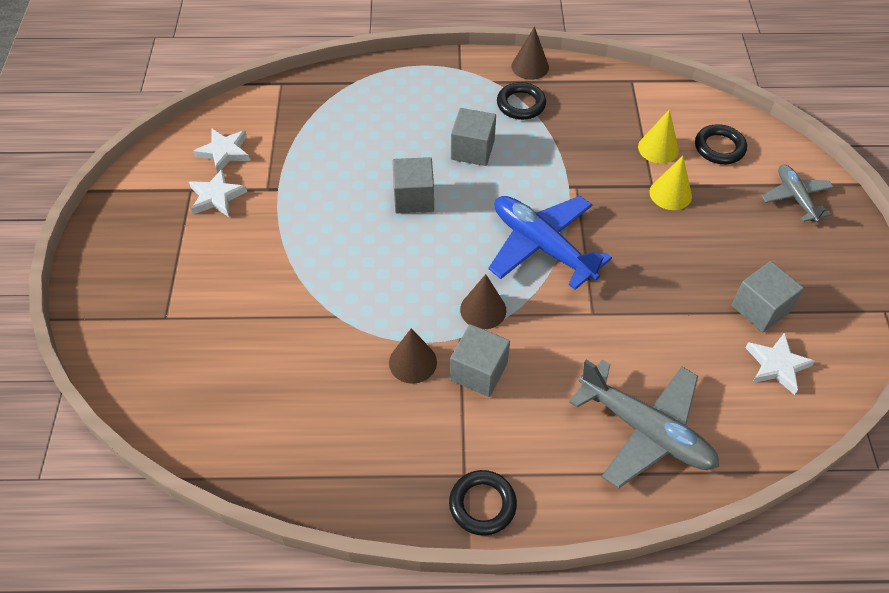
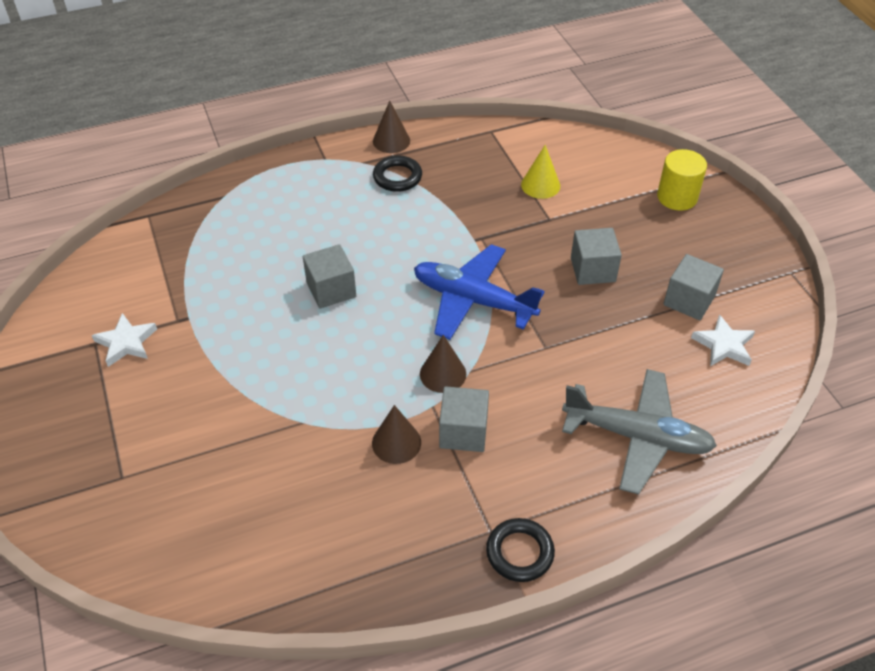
camera: 20 degrees left, 5 degrees down
white star [193,129,250,173] -> none
grey cube [451,108,496,166] -> grey cube moved to [571,228,622,285]
yellow cone [650,156,692,210] -> none
black ring [695,124,747,164] -> none
grey plane [761,164,834,222] -> yellow cylinder [657,149,707,211]

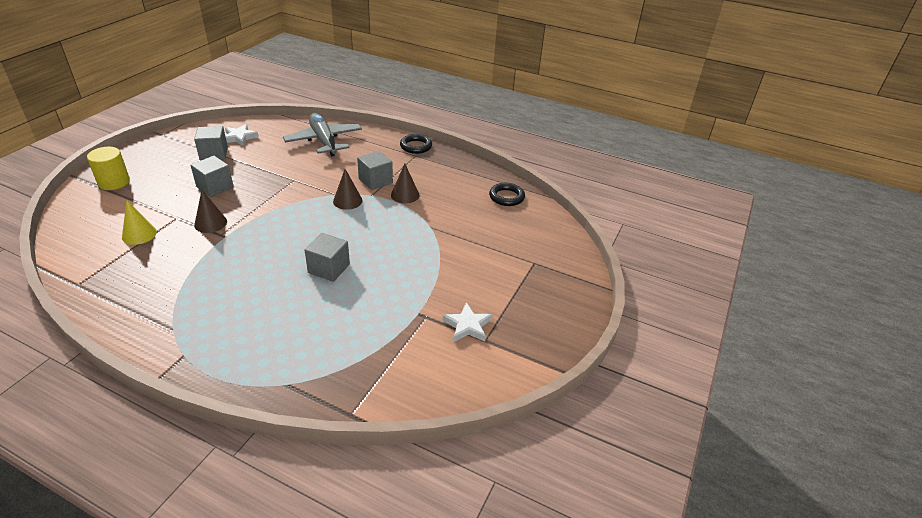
camera: 135 degrees left, 10 degrees down
brown cone [373,100,410,153] -> brown cone moved to [194,190,227,233]
black ring [373,155,422,192] -> black ring moved to [489,183,525,206]
blue plane [414,244,545,340] -> none

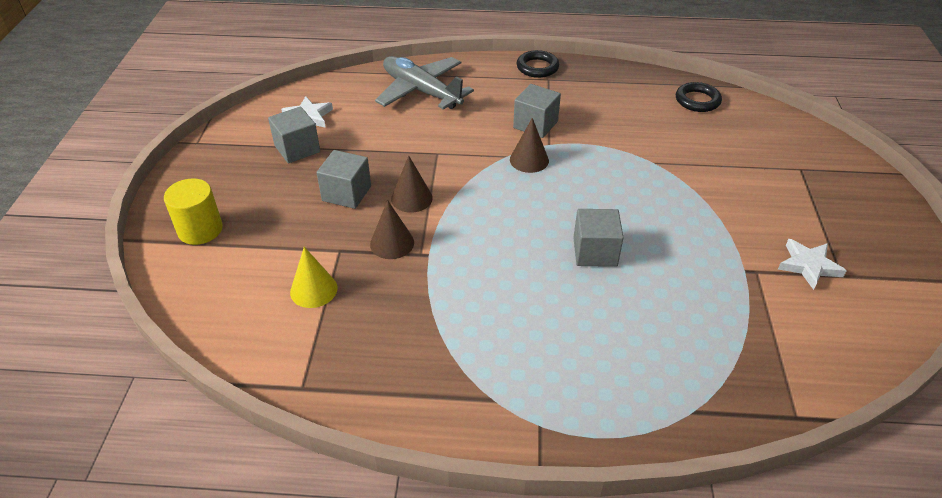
camera: 20 degrees left, 5 degrees up
brown cone [391,163,419,203] -> brown cone moved to [391,155,433,213]

